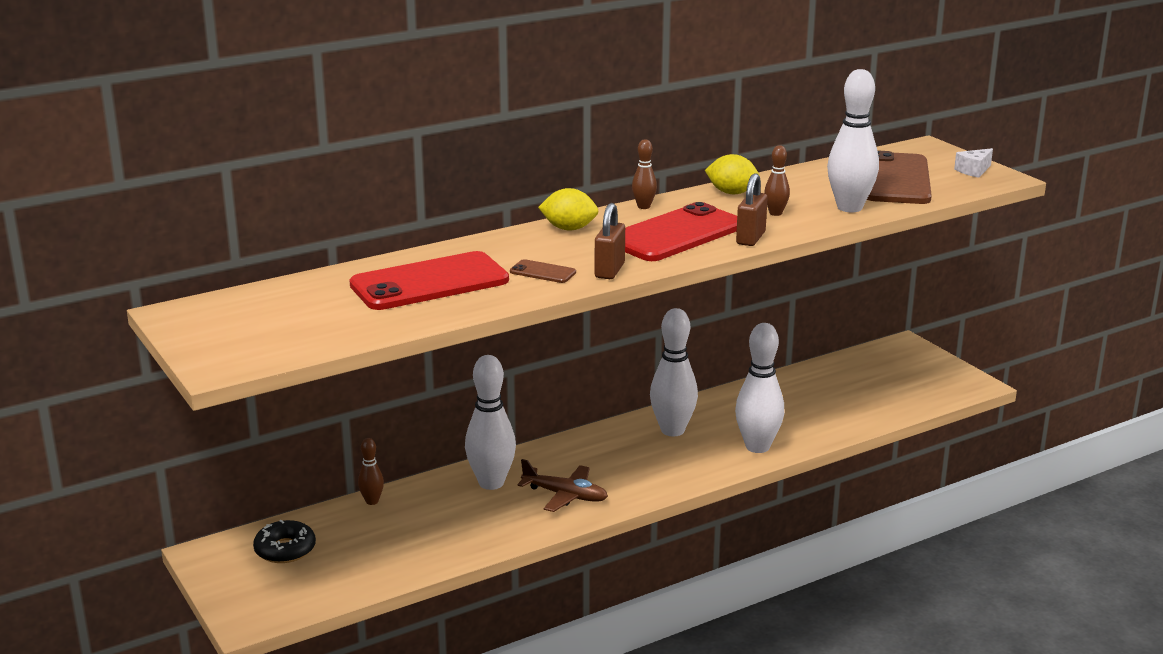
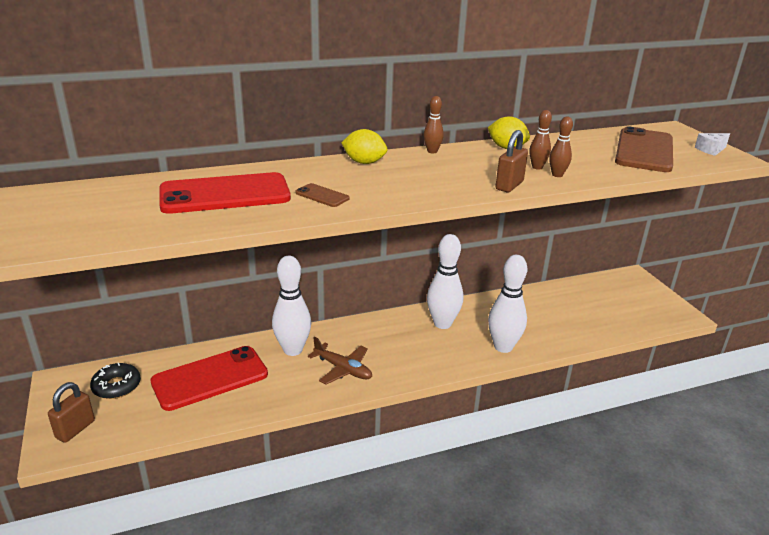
camera: 10 degrees right, 5 degrees up
brown bowling pin [358,438,384,505] -> brown bowling pin moved to [549,117,573,177]
brown padlock [595,203,625,279] -> brown padlock moved to [48,382,95,443]
red phone [625,202,737,261] -> red phone moved to [150,346,268,411]
white bowling pin [827,69,879,212] -> none

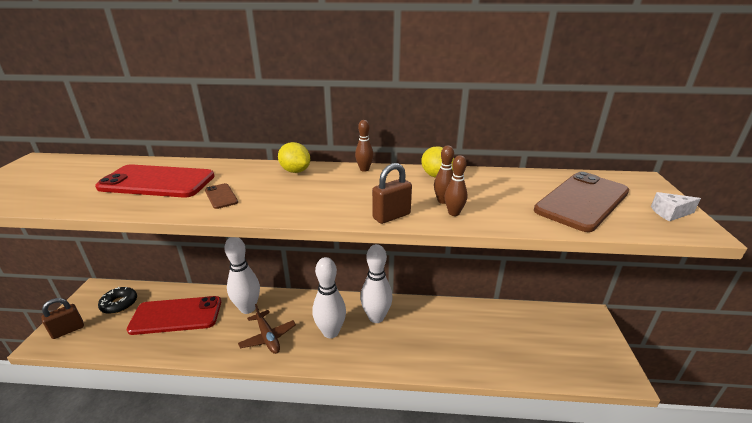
camera: 25 degrees right, 0 degrees up
white bowling pin [488,255,527,353] -> white bowling pin moved to [312,257,346,338]

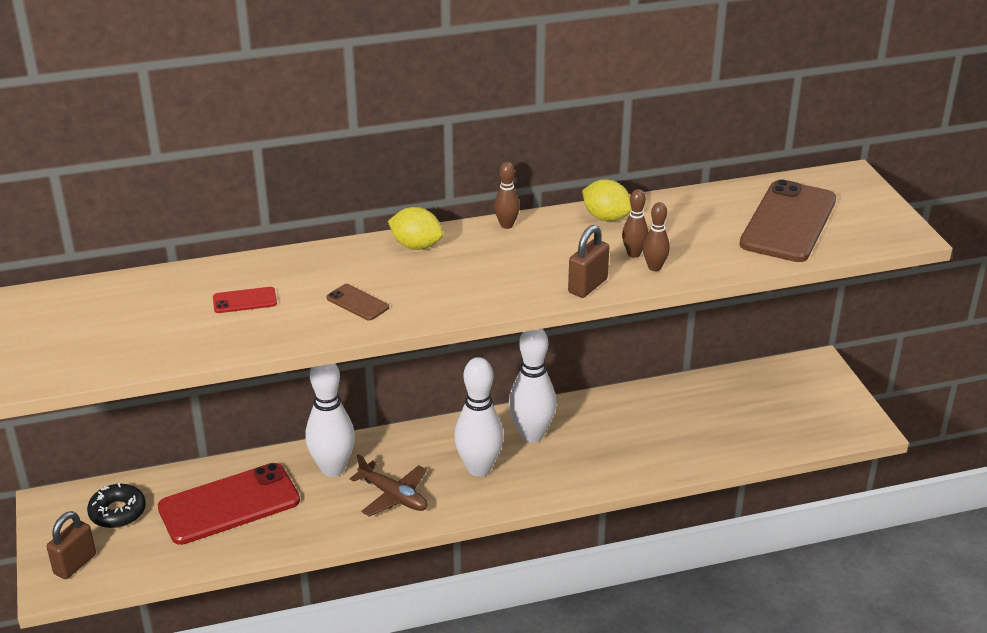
camera: 20 degrees left, 5 degrees up
red phone [95,164,215,197] -> red phone [213,287,277,313], size x0.43
white cheese [651,192,701,221] -> none

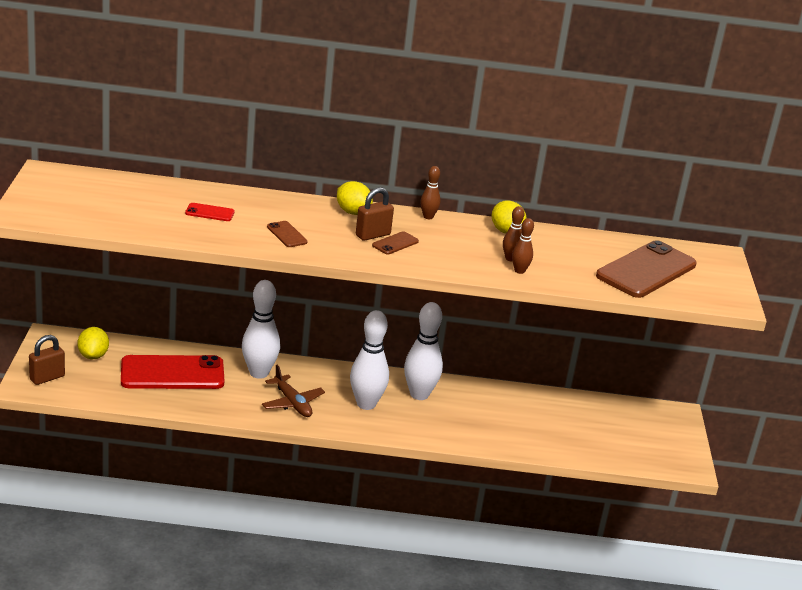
camera: 15 degrees right, 5 degrees down
black donut [87,483,146,528] -> yellow lemon [78,327,109,359]
brown padlock [568,225,609,298] -> brown padlock moved to [356,187,394,241]
none -> brown phone [372,231,419,255]

